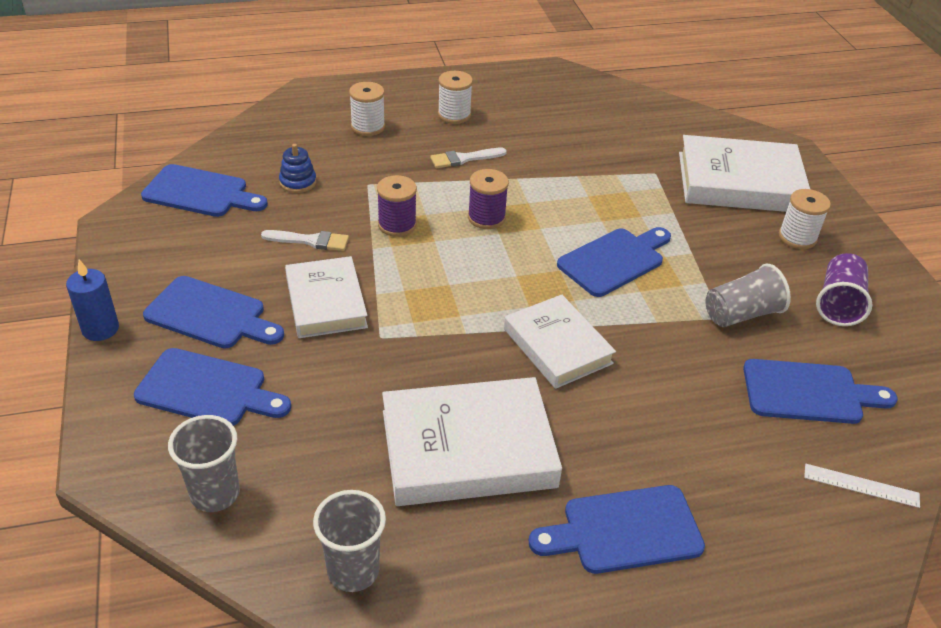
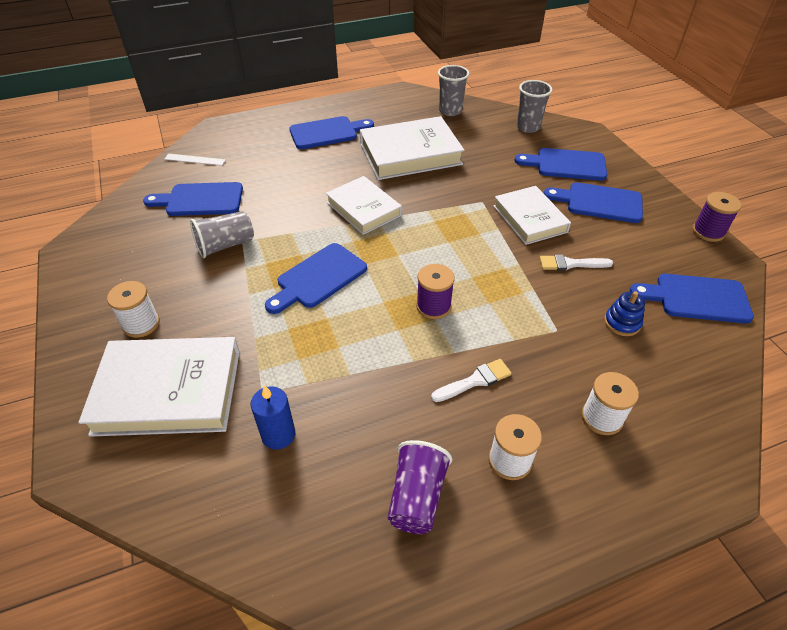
camera: 175 degrees right, 5 degrees up
blue candle [66,259,119,341] -> blue candle moved to [251,385,295,450]
purple spool [377,175,417,237] -> purple spool moved to [693,192,742,242]
purple cup [816,253,872,326] -> purple cup moved to [388,440,452,534]

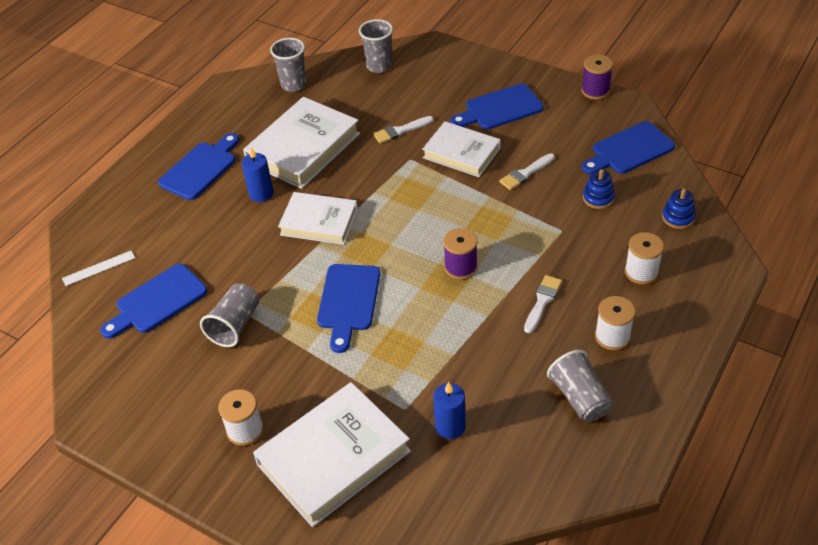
camera: 35 degrees left, 0 degrees up
purple cup [388,440,452,534] -> grey cup [547,350,613,422]
blue cutting board [514,148,607,181] -> none
none -> blue candle [242,147,273,202]
none -> white brush [373,116,434,144]
none -> blue stacking toy [662,189,696,229]

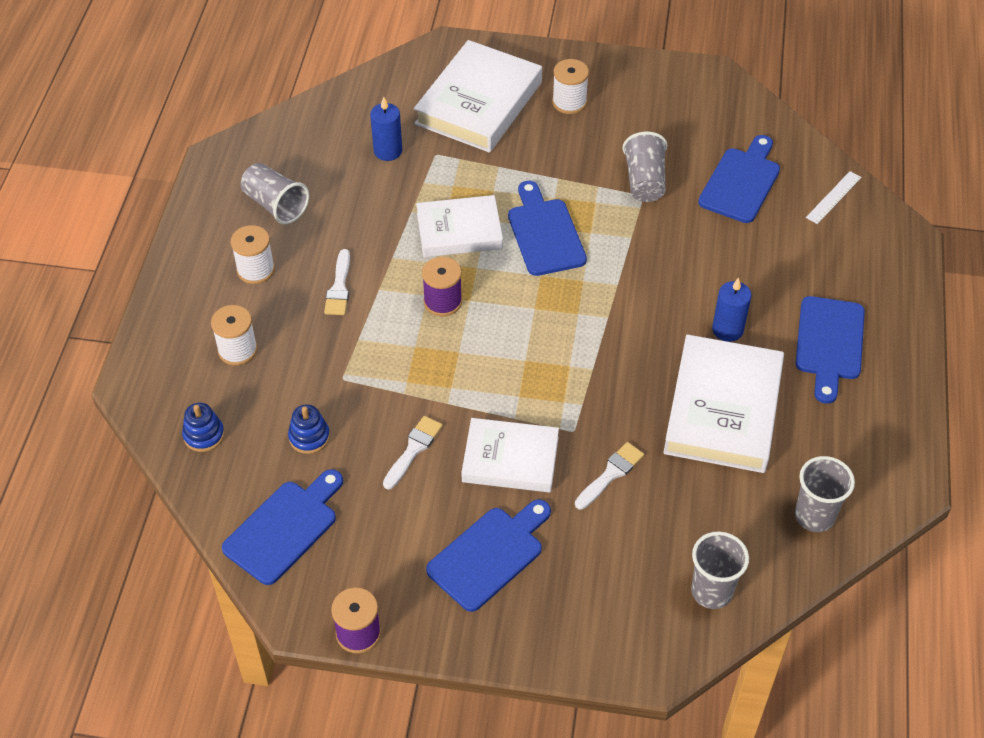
camera: 155 degrees right, 5 degrees up
white book [278,192,358,245] -> white book moved to [416,195,503,257]

